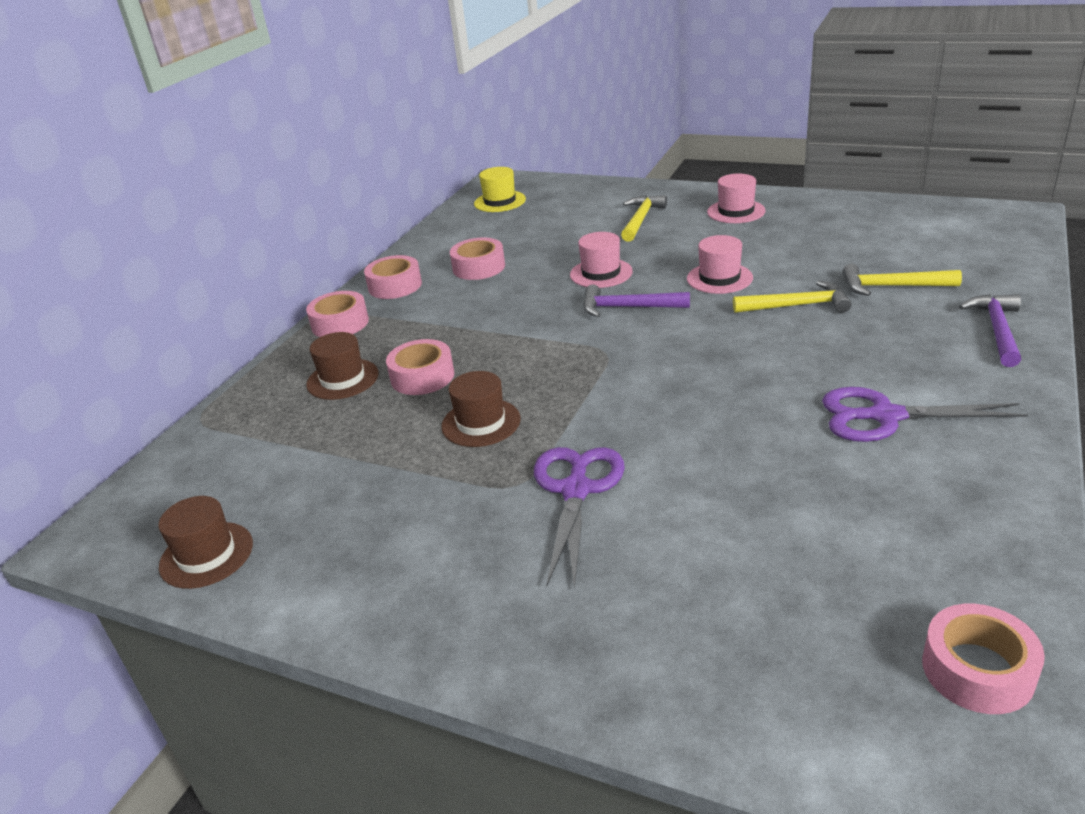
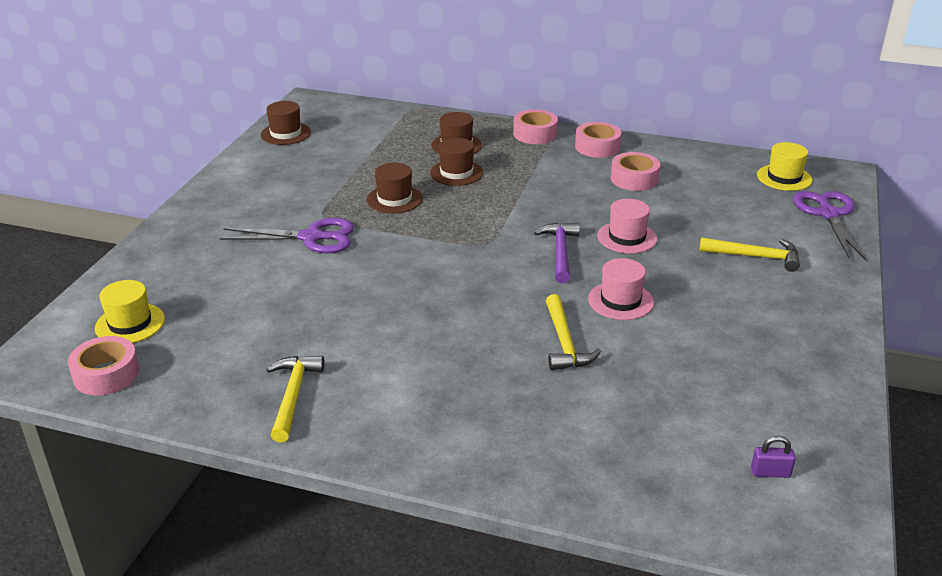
camera: 80 degrees right, 0 degrees up
pink tape [386,339,454,395] -> brown hat [430,138,483,186]
pink hat [707,174,766,223] -> none
purple scissors [822,387,1028,442] -> purple scissors moved to [793,191,866,261]
yellow hammer [842,264,962,296] -> yellow hammer moved to [266,356,325,442]
purple hammer [959,294,1021,367] -> none
none -> yellow hat [95,280,165,343]
none -> purple padlock [751,436,796,478]

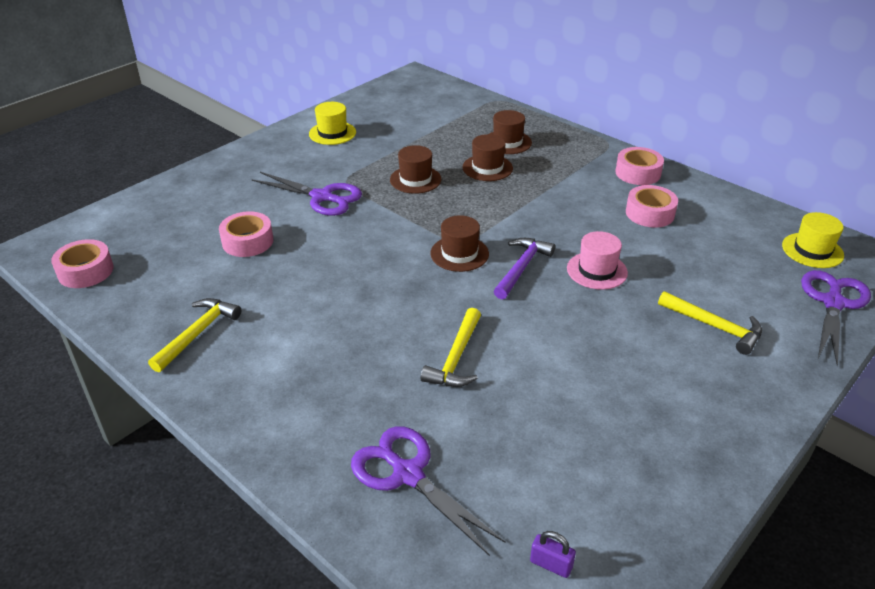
camera: 25 degrees right, 5 degrees up
yellow hat [95,280,165,343] -> yellow hat moved to [309,102,356,145]
brown hat [261,101,311,145] -> brown hat moved to [430,215,489,272]
pink tape [513,110,558,144] -> pink tape moved to [219,211,273,257]
pink hat [588,258,654,320] -> none
none -> purple scissors [351,426,506,556]

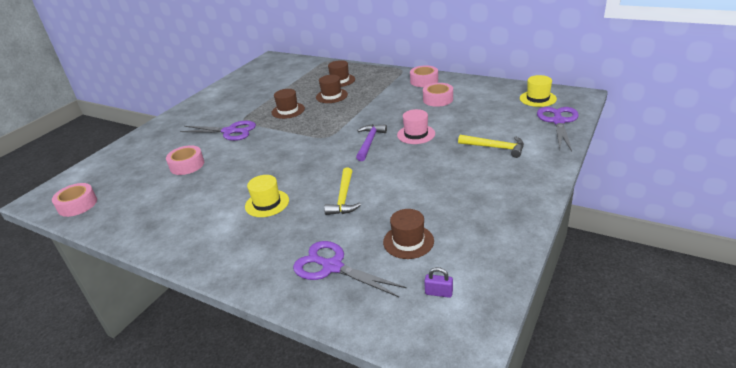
camera: 10 degrees left, 5 degrees down
yellow hammer [148,298,241,372] -> none
yellow hat [309,102,356,145] -> yellow hat moved to [245,175,289,217]
brown hat [430,215,489,272] -> brown hat moved to [383,209,434,259]

